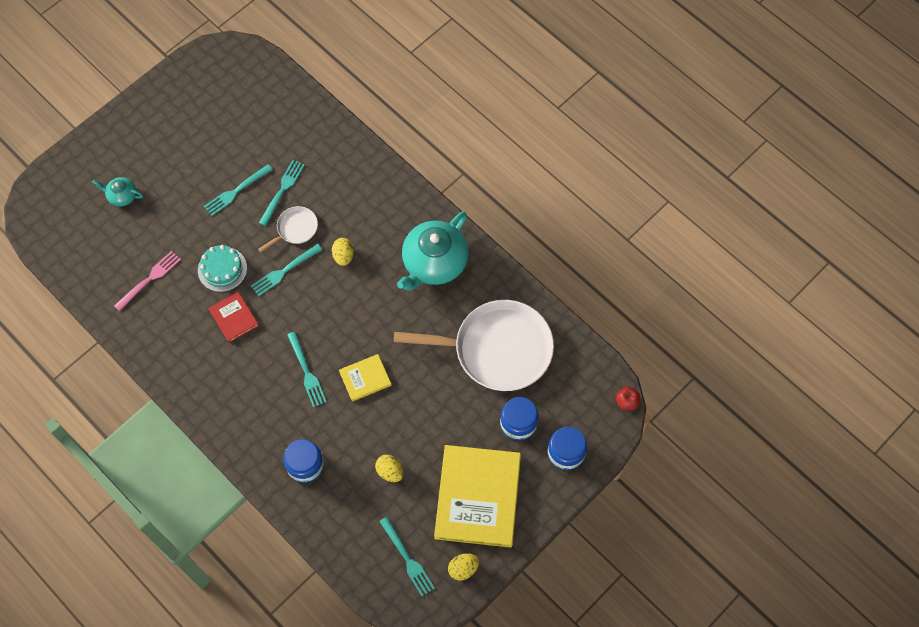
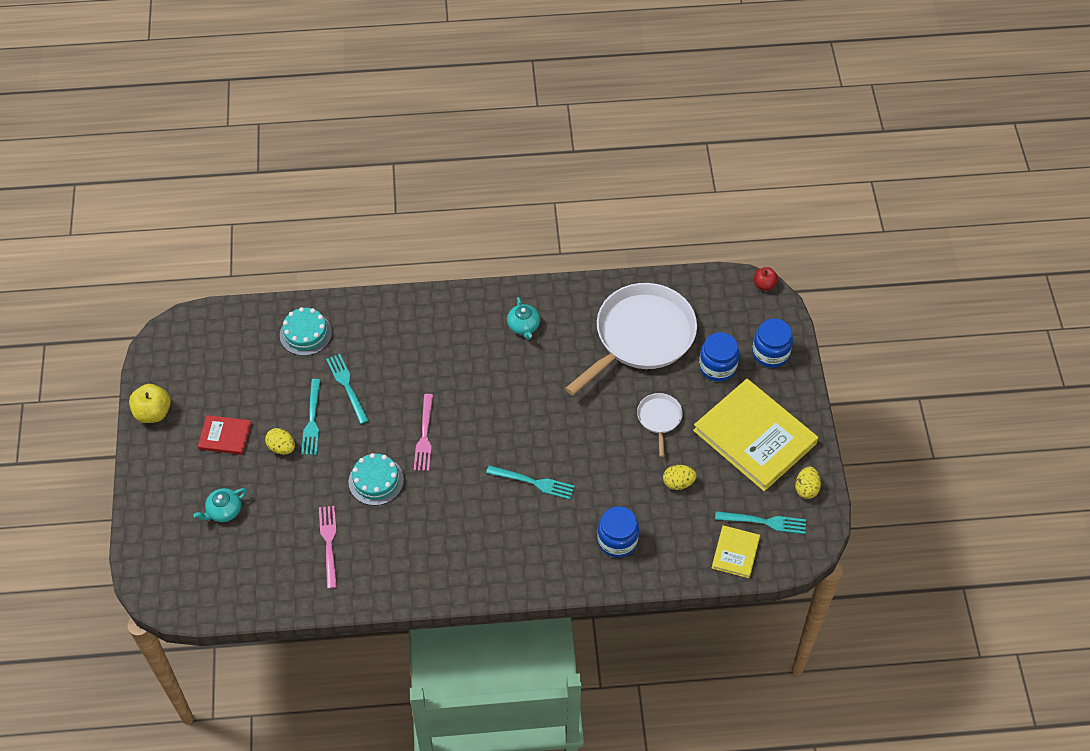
camera: 50 degrees left, 10 degrees down
red book [209,292,259,343] -> red book moved to [198,415,251,455]
turquoise fork [251,244,322,296] -> pink fork [414,394,433,471]
white pan [258,206,318,253] -> white pan moved to [637,393,683,457]
yellow egg [332,238,354,266] -> yellow egg moved to [265,428,295,455]
yellow book [339,354,391,402] -> yellow book moved to [712,525,760,578]
turquoise teapot [397,211,469,291] -> turquoise teapot [507,297,540,340], size x0.47
none -> yellow apple [129,384,171,423]
none -> turquoise cake [280,307,332,356]

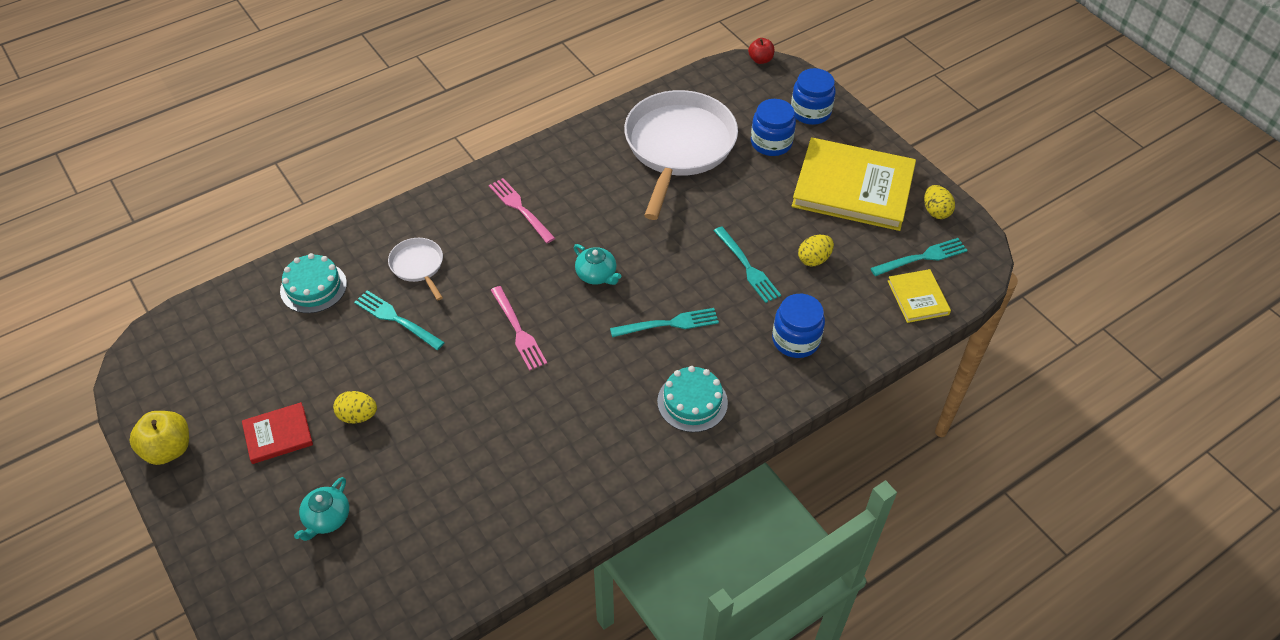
camera: 30 degrees left, 5 degrees down
turquoise fork [301,379,320,455] -> turquoise fork moved to [714,227,781,303]
pink fork [319,506,337,589] -> pink fork moved to [489,178,555,243]
turquoise cake [349,453,404,506] -> turquoise cake moved to [657,366,728,432]
turquoise teapot [507,297,540,340] -> turquoise teapot moved to [574,244,622,285]
white pan [637,393,683,457] -> white pan moved to [388,238,443,300]

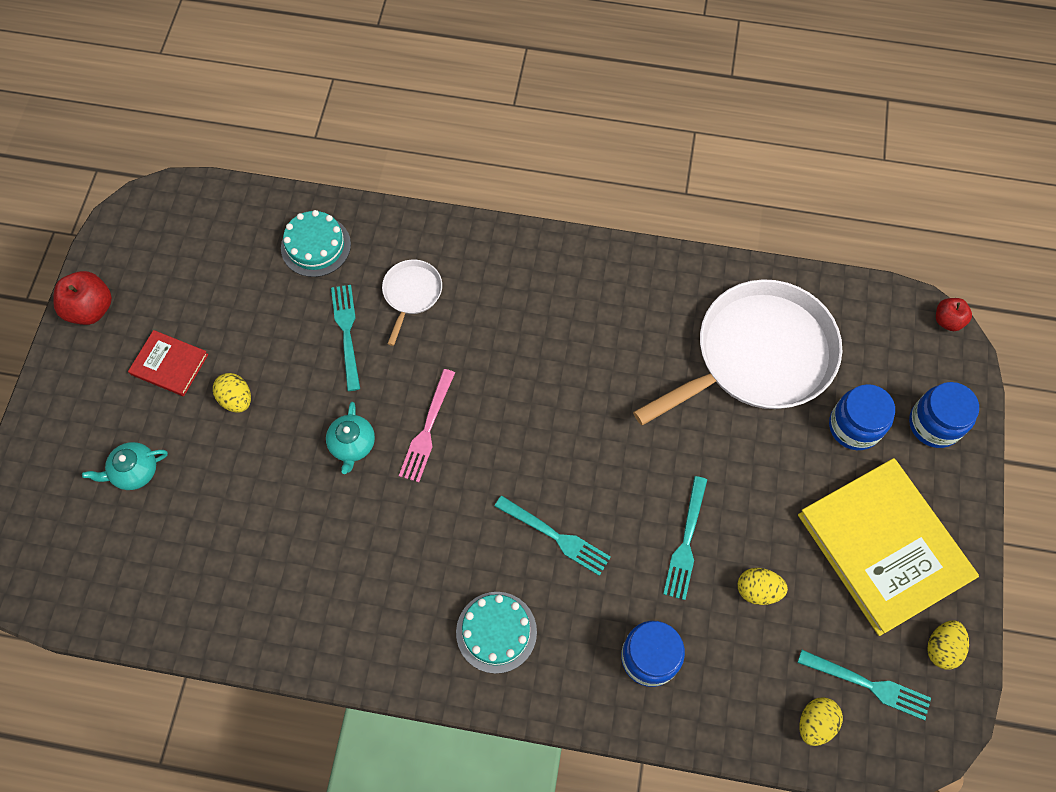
camera: 45 degrees right, 15 degrees up
yellow apple [129,411,189,465] -> red apple [53,271,112,325]
pink fork [489,178,555,243] -> none
turquoise teapot [574,244,622,285] -> turquoise teapot moved to [326,402,375,474]
yellow book [888,269,951,323] -> yellow egg [799,697,843,746]

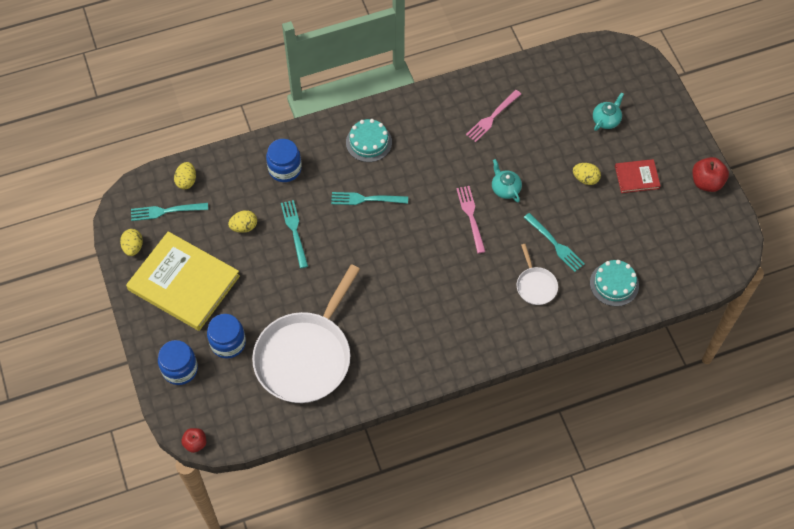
camera: 150 degrees right, 5 degrees down
none -> pink fork [466,90,521,142]

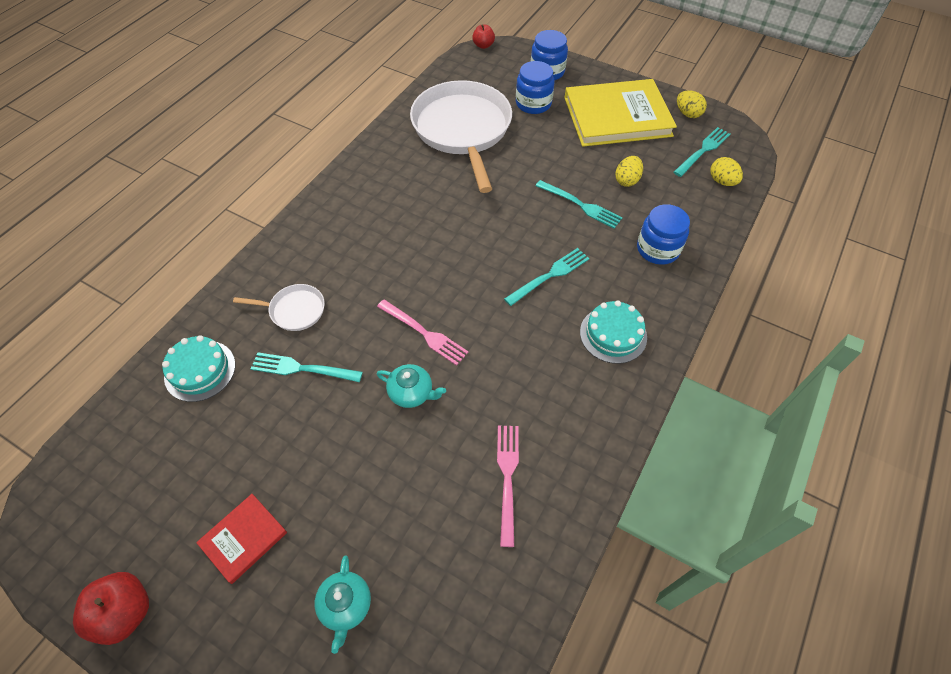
camera: 140 degrees right, 5 degrees down
white pan [517,244,558,305] -> white pan turned 150 degrees clockwise [233,284,325,331]
yellow egg [573,163,601,185] -> none

